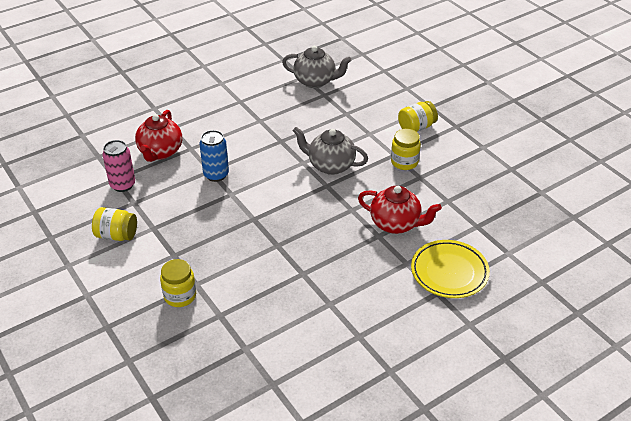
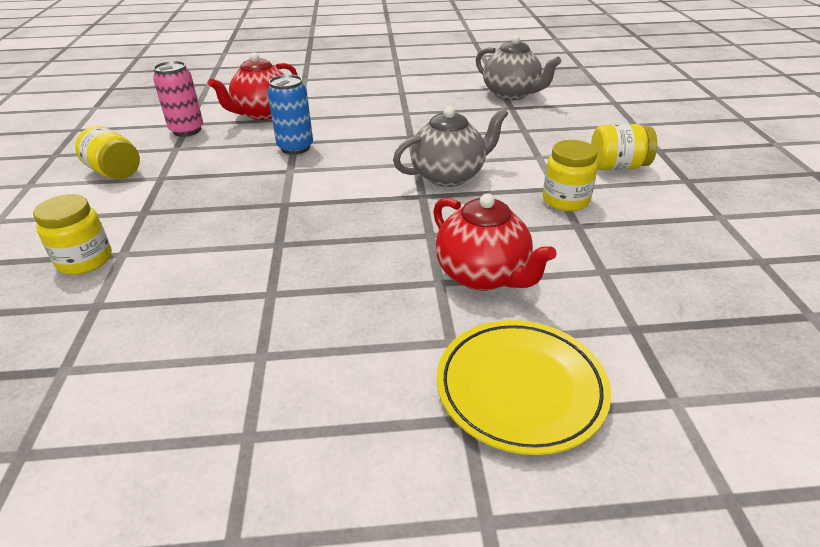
camera: 30 degrees right, 5 degrees down
grey teapot [293,127,368,175] -> grey teapot turned 105 degrees clockwise [393,106,508,187]

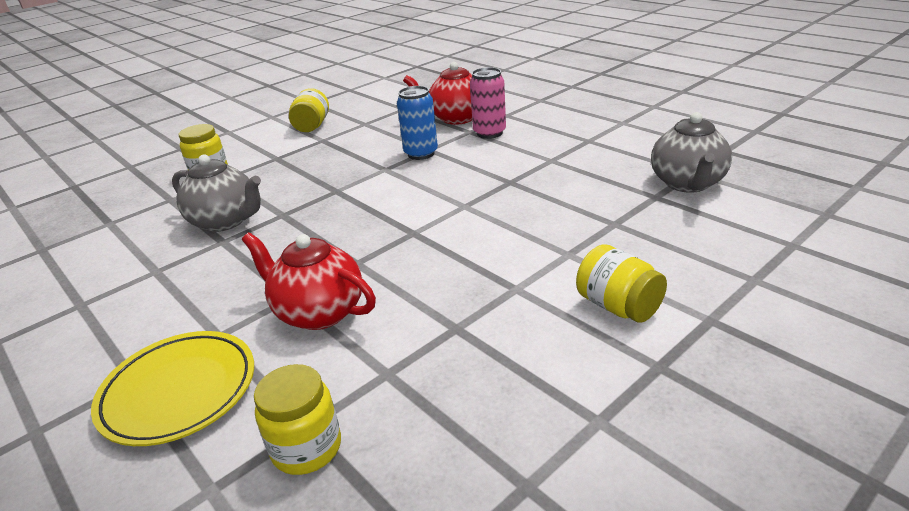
camera: 55 degrees right, 5 degrees down
pink can [153,61,203,137] -> pink can moved to [470,67,506,139]
grey teapot [393,106,508,187] -> grey teapot moved to [172,155,261,232]
red teapot [433,193,557,291] -> red teapot turned 105 degrees clockwise [242,232,376,330]
yellow jar [543,140,598,211] -> yellow jar moved to [254,364,341,475]

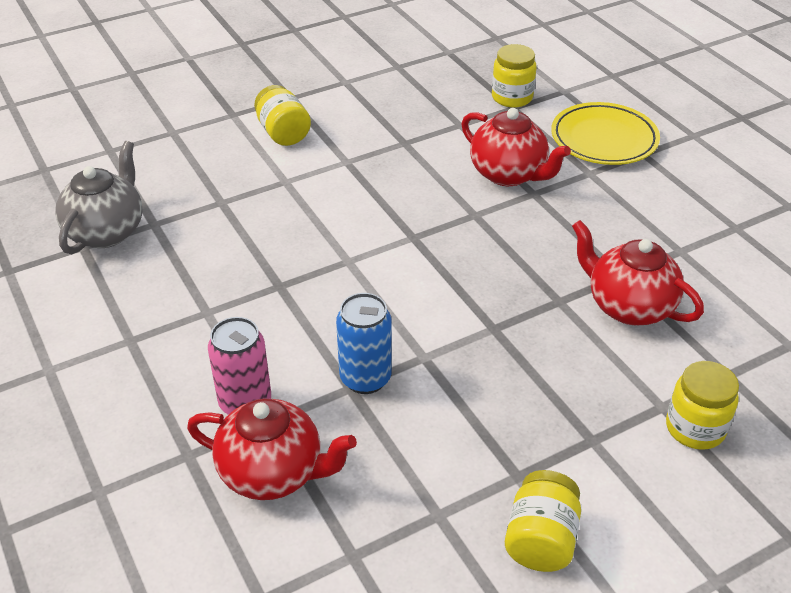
camera: 170 degrees left, 10 degrees up
grey teapot [172,155,261,232] -> red teapot [572,220,704,325]

